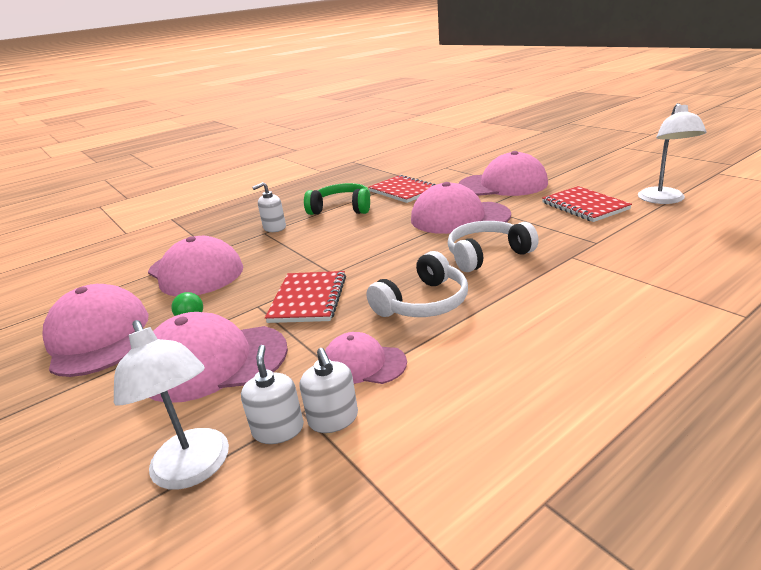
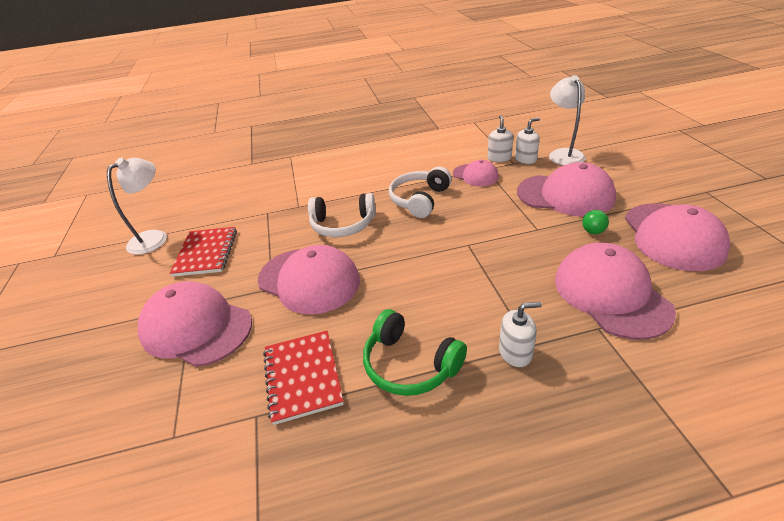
camera: 155 degrees left, 10 degrees up
white soap dispenser [241,345,304,444] -> white soap dispenser turned 135 degrees counterclockwise [515,117,540,164]
red notebook [265,271,346,323] -> none
white headphones [366,251,468,317] -> white headphones turned 45 degrees counterclockwise [389,167,452,218]

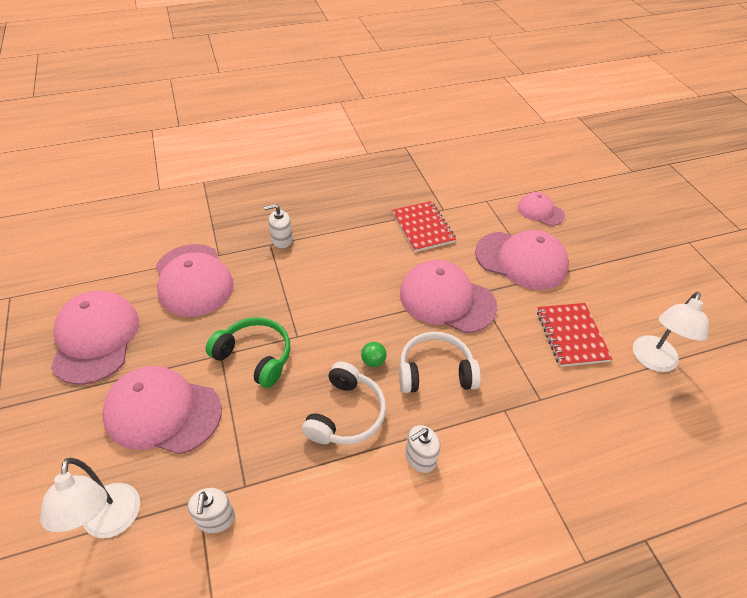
camera: 170 degrees right, 10 degrees up
green headphones [363,309,467,396] -> green headphones moved to [206,317,290,388]
pink cap [453,160,499,186] -> pink cap moved to [518,192,565,226]
white soap dispenser [515,117,540,164] -> white soap dispenser moved to [405,425,440,473]
green ball [582,210,609,234] -> green ball moved to [361,342,387,367]

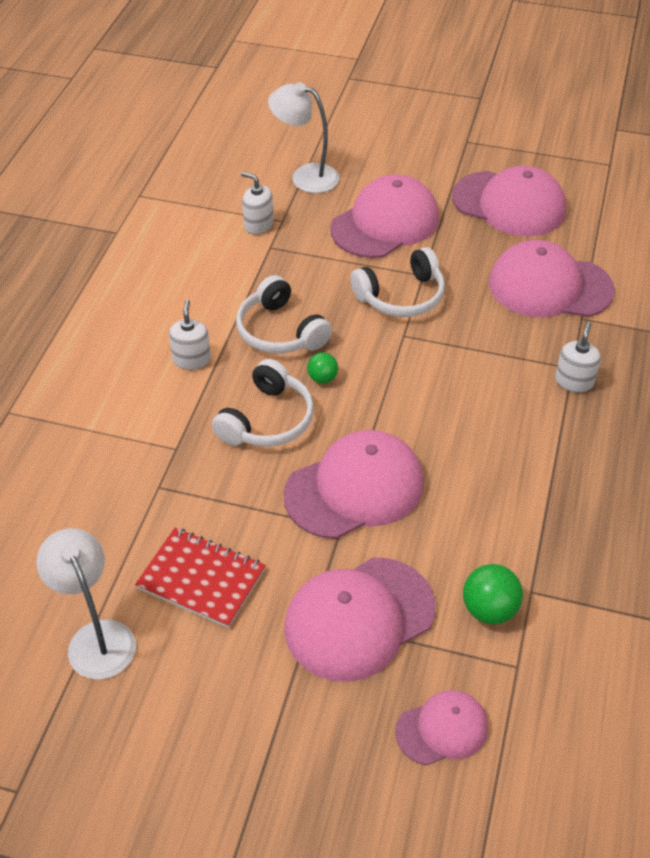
camera: 125 degrees right, 0 degrees up
green headphones [206,317,290,388] -> white headphones [350,247,445,317]
red notebook [392,201,456,252] -> none
none -> green ball [463,564,523,624]

